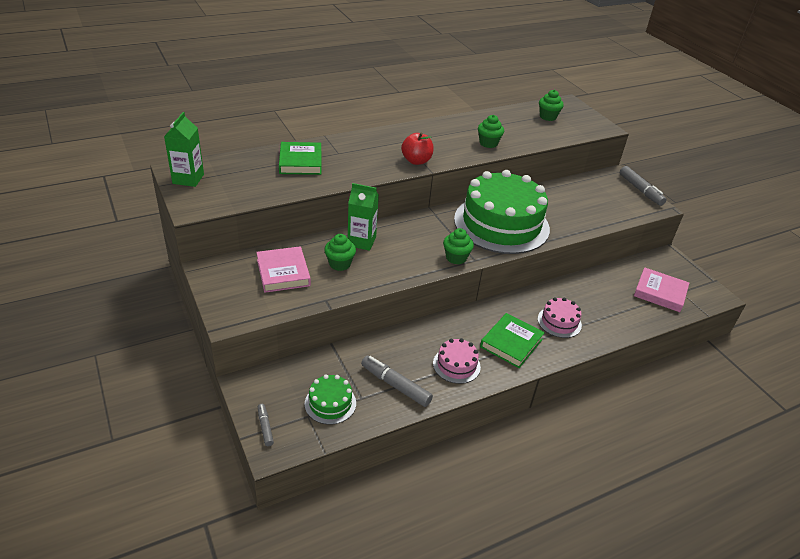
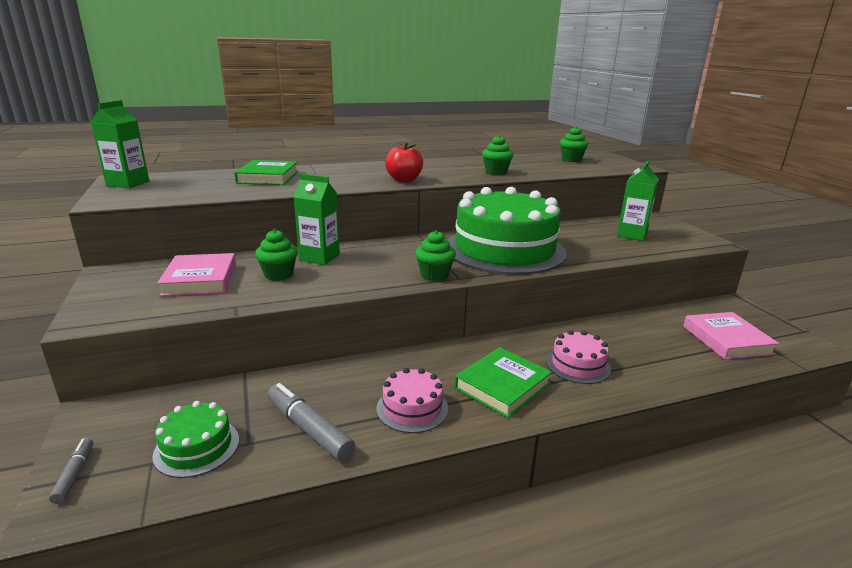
camera: 10 degrees right, 15 degrees down
grey marker [620,166,667,206] -> none
pink book [634,267,689,312] -> pink book turned 45 degrees clockwise [683,312,779,360]
none -> green carton [617,161,659,241]

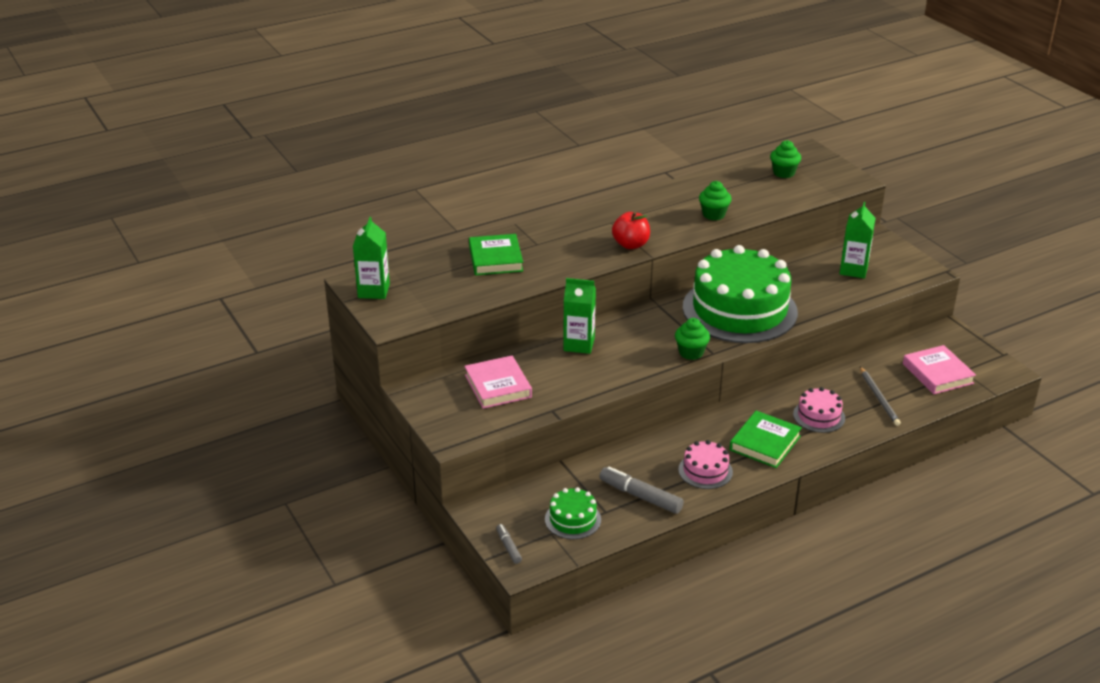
camera: 10 degrees left, 10 degrees up
green cupcake [255,229,298,281] -> none
none -> grey pencil [860,367,901,426]

